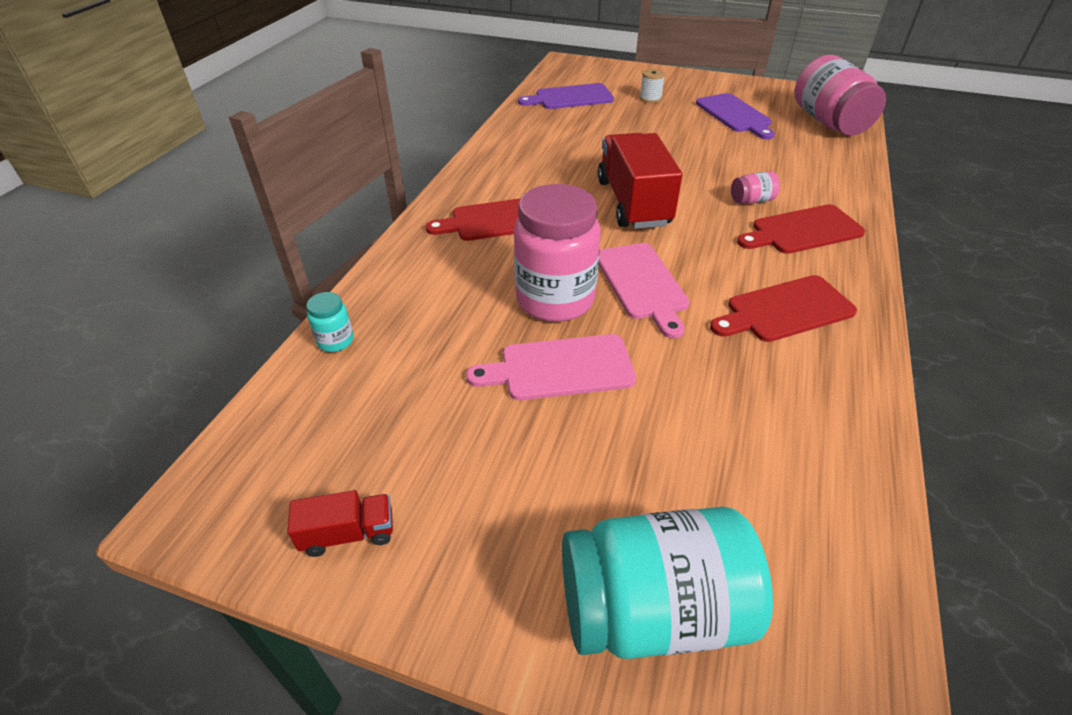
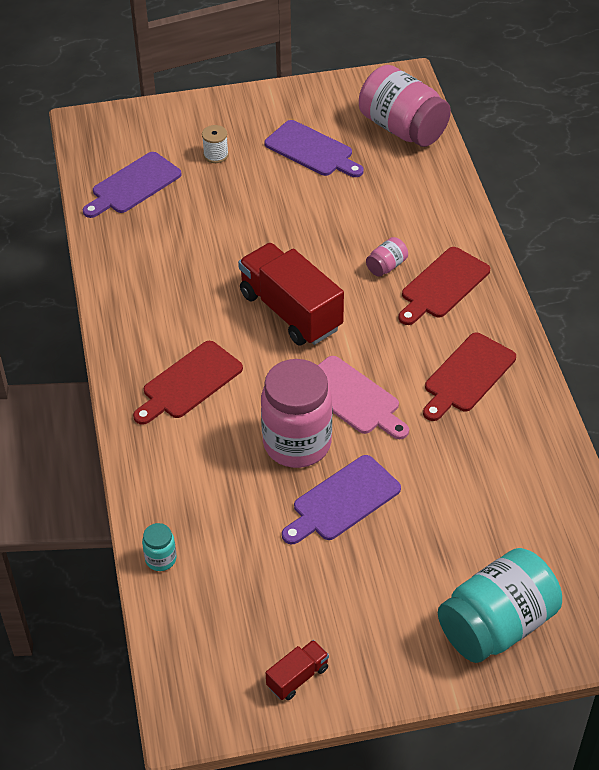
camera: 30 degrees left, 5 degrees up
pink cutting board [466,334,636,400] -> purple cutting board [282,455,401,544]

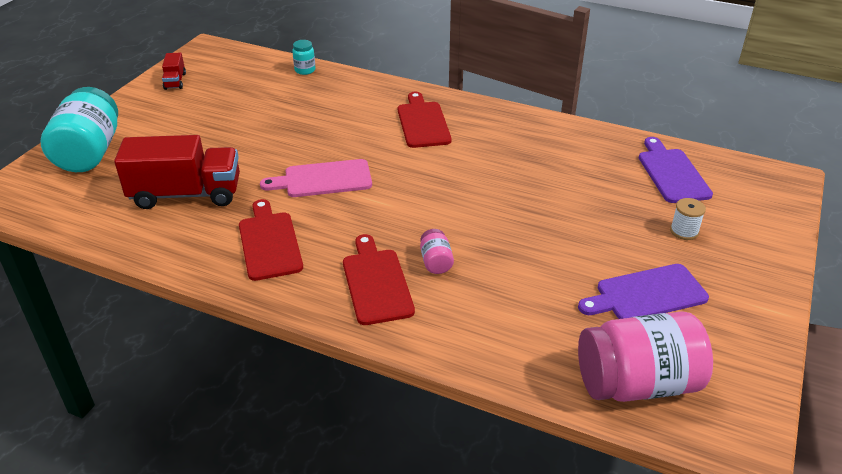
camera: 125 degrees right, 10 degrees down
red truck [238,243,344,346] -> red truck moved to [114,135,240,209]
pink jar [261,359,332,468] -> none
purple cutting board [282,455,401,544] -> none

